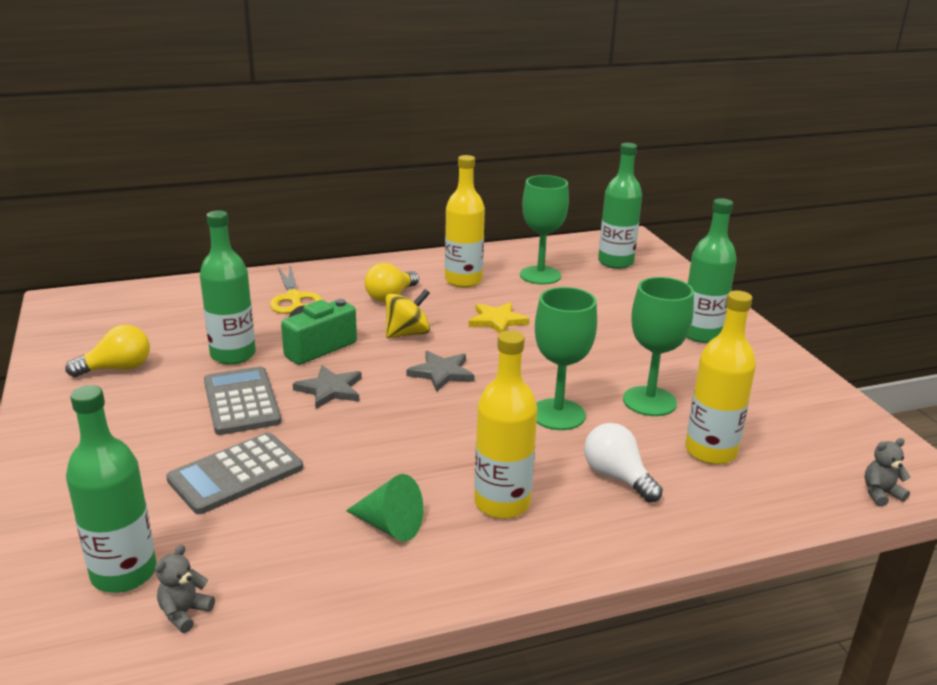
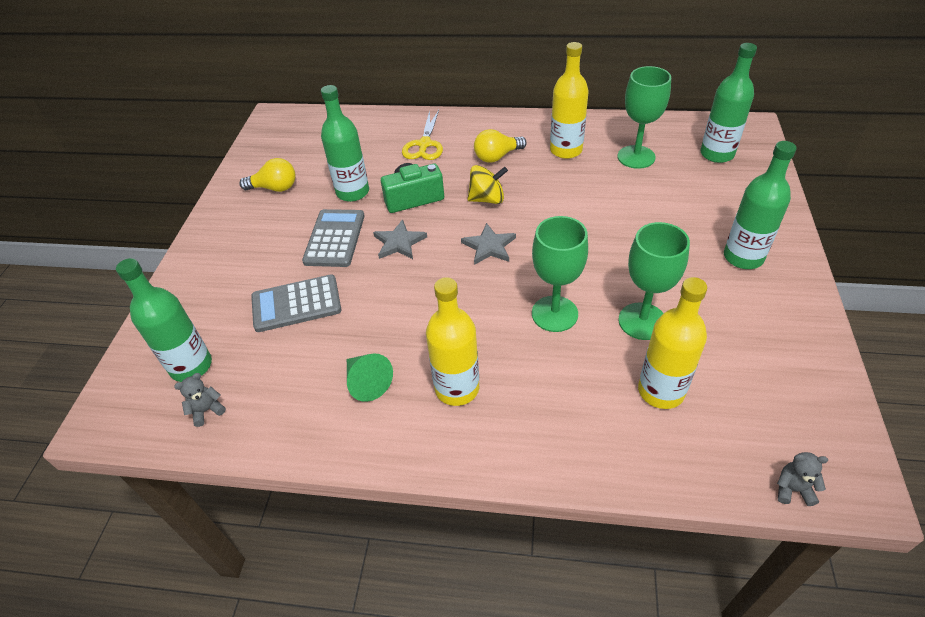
camera: 30 degrees right, 20 degrees up
yellow star [469,302,530,334] -> none
white light bulb [584,423,663,502] -> none

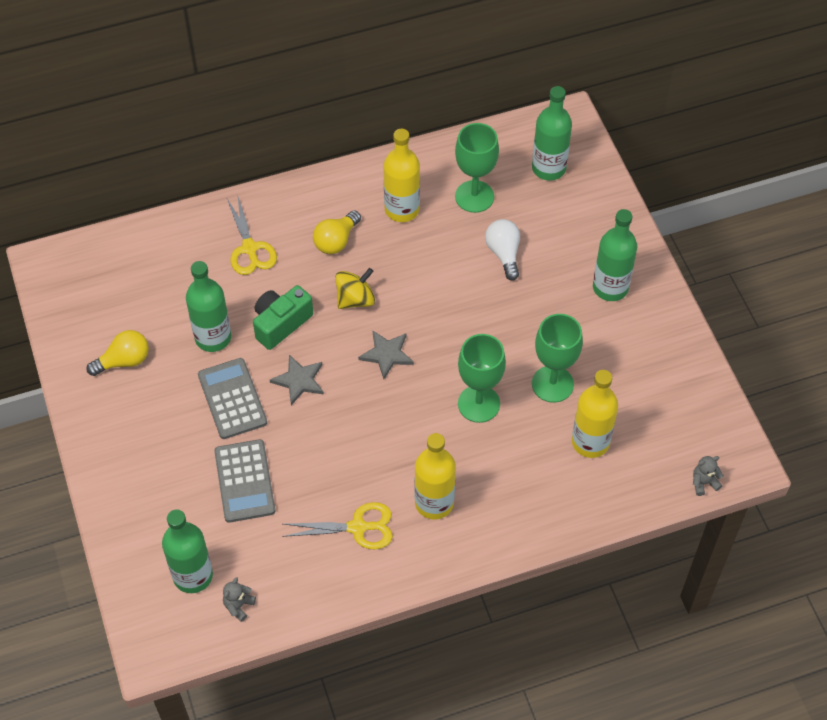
camera: 30 degrees left, 10 degrees up
grey calculator [251,274,341,332] -> grey calculator turned 60 degrees counterclockwise [214,439,276,523]
green cone [347,353,393,402] -> yellow scissors [282,502,393,549]
none -> white light bulb [485,219,520,281]

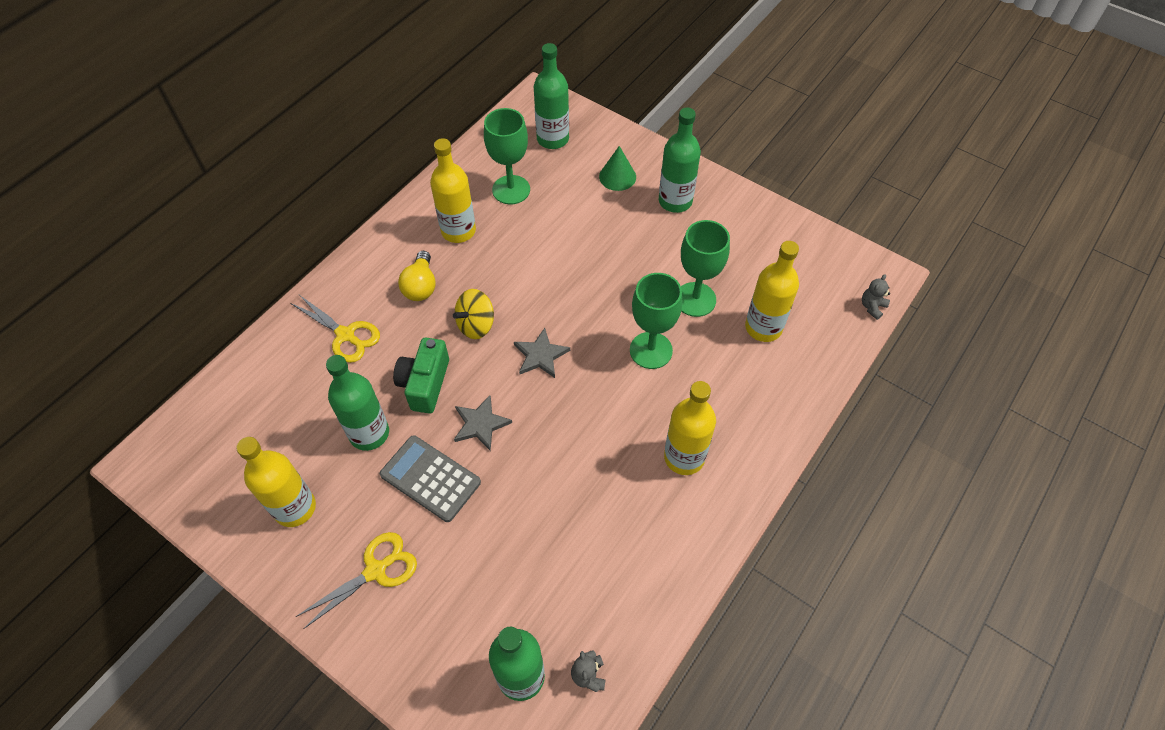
camera: 35 degrees left, 0 degrees up
yellow light bulb [86,330,149,376] -> yellow bottle [236,437,316,527]
grey calculator [214,439,276,523] -> none
yellow scissors [282,502,393,549] -> yellow scissors moved to [296,532,417,629]
yellow spinning top [335,268,375,309] -> yellow spinning top turned 150 degrees counterclockwise [453,289,494,339]
white light bulb [485,219,520,281] -> none
none -> green cone [599,146,636,191]

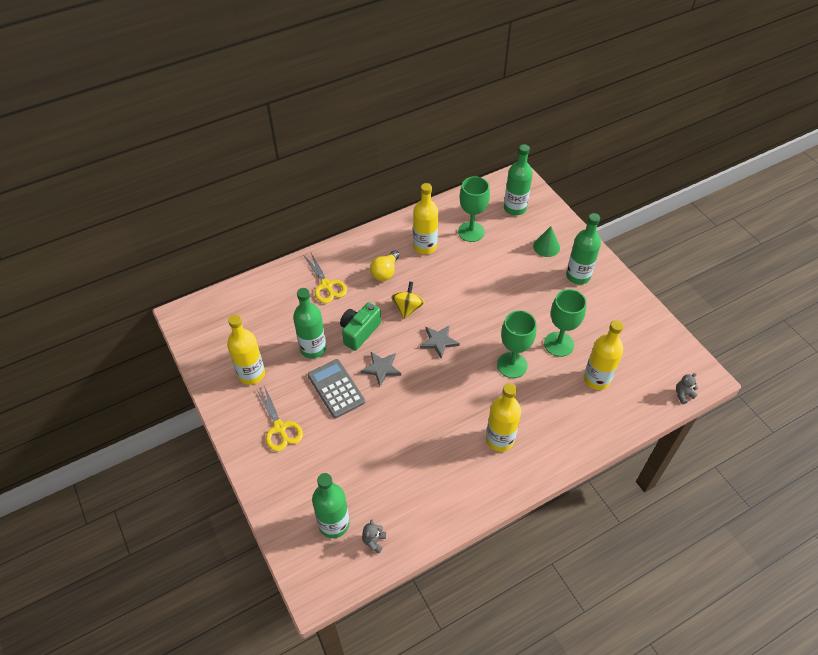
camera: 25 degrees right, 5 degrees down
yellow scissors [296,532,417,629] -> yellow scissors turned 75 degrees clockwise [256,386,303,452]
yellow spinning top [453,289,494,339] -> yellow spinning top turned 120 degrees clockwise [391,281,425,319]

